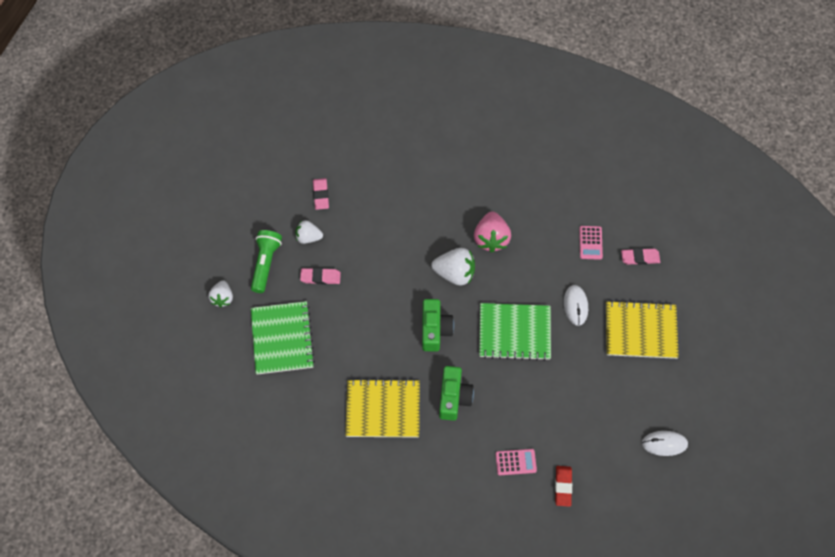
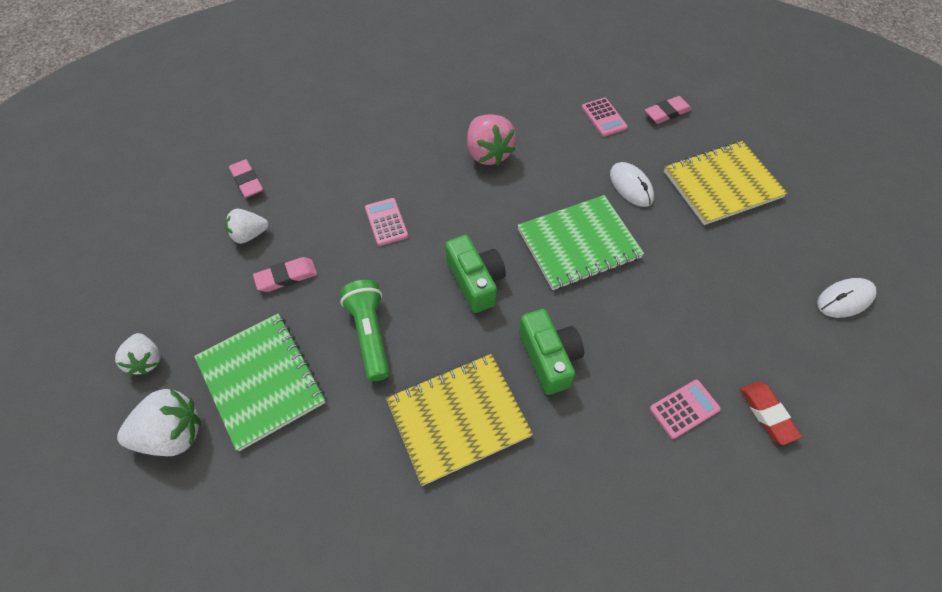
camera: 25 degrees left, 5 degrees down
green flashlight [251,230,282,293] -> green flashlight moved to [340,280,390,381]
white strawberry [431,248,475,285] -> white strawberry moved to [117,389,201,456]
none -> pink calculator [365,198,408,246]

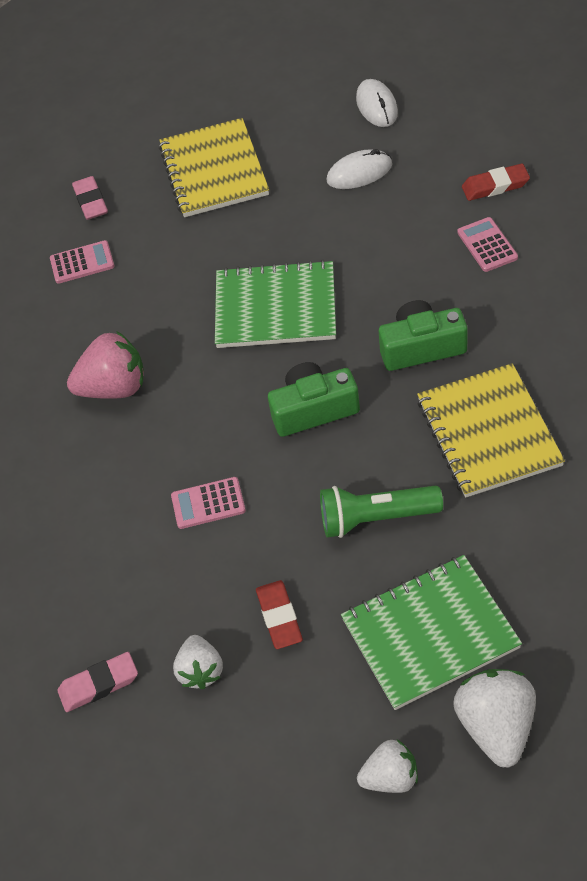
camera: 75 degrees left, 5 degrees down
pink eraser [253,257,317,292] -> red eraser [256,580,303,649]
green notebook [518,195,644,290] -> green notebook turned 75 degrees counterclockwise [215,260,336,348]
white mouse [610,162,654,207] -> white mouse moved to [326,149,392,189]

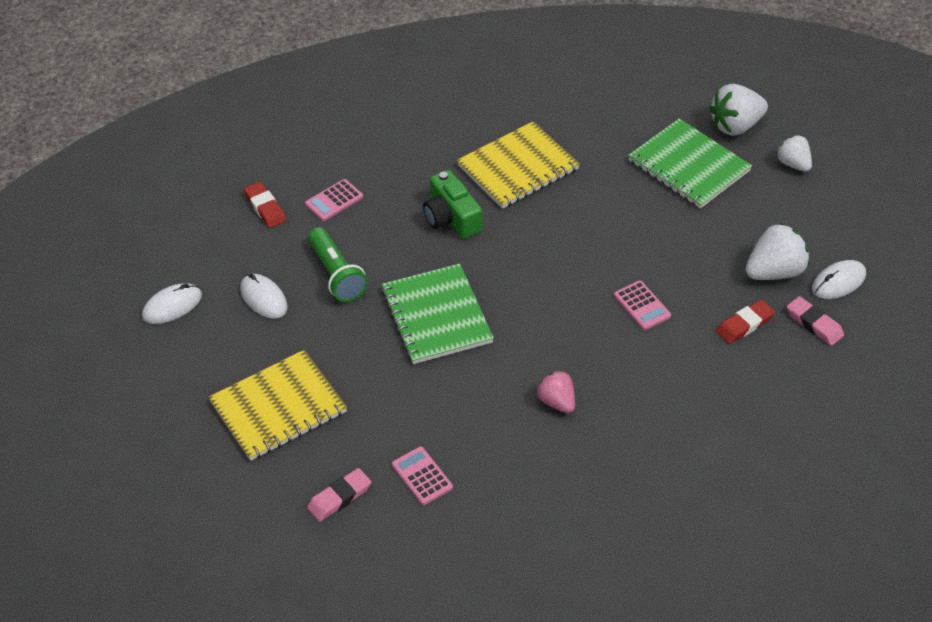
camera: 115 degrees left, 5 degrees down
pink strawberry [67,331,144,399] -> pink strawberry [536,370,575,413], size x0.64
white strawberry [173,635,223,689] -> white strawberry [745,223,809,280], size x1.57
red eraser [256,580,303,649] -> red eraser moved to [716,300,775,344]
green camera [268,362,360,437] -> none
green flashlight [320,486,443,538] -> green flashlight moved to [308,227,368,302]
none -> white mouse [812,260,866,299]

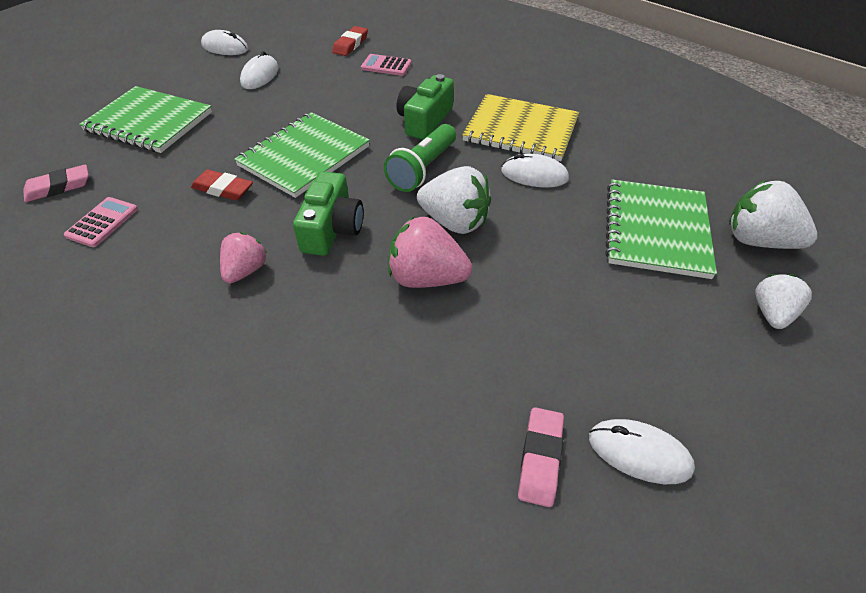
camera: 55 degrees right, 0 degrees up
yellow notebook [209,350,347,461] -> green notebook [79,86,212,153]
pink eraser [307,468,371,522] -> pink eraser turned 45 degrees counterclockwise [23,164,89,202]
green flashlight [308,227,368,302] -> green flashlight moved to [384,124,456,192]
pink calculator [614,281,671,330] -> pink strawberry [389,216,472,288]
red eraser [716,300,775,344] -> red eraser moved to [191,169,253,200]
white strawberry [745,223,809,280] -> white strawberry moved to [417,166,491,234]
none -> green camera [293,171,363,256]
none -> white mouse [501,153,569,188]

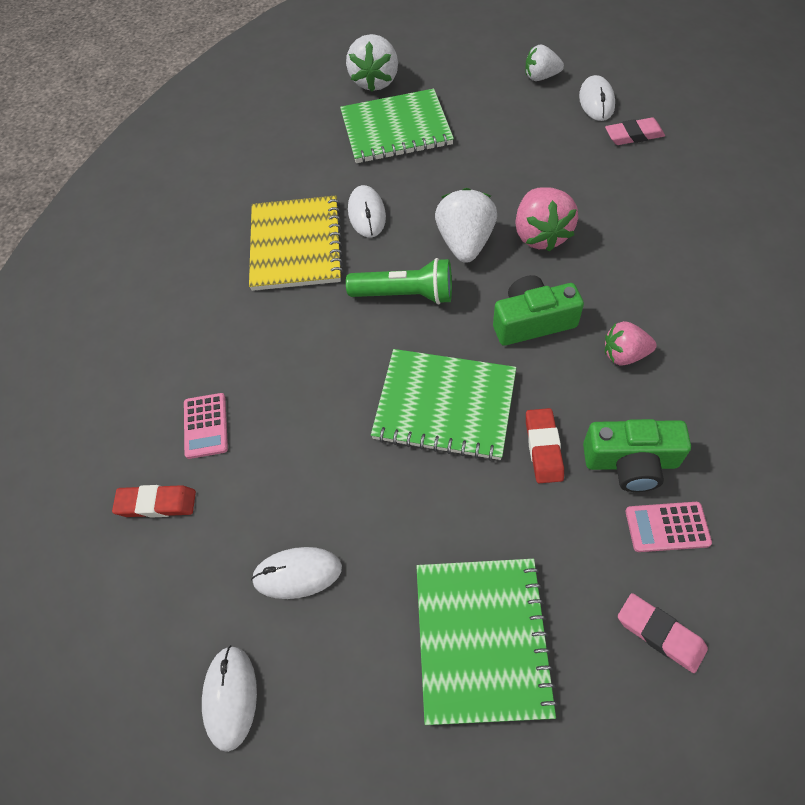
camera: 110 degrees left, 10 degrees up
green camera [397,74,454,140] -> green camera moved to [583,419,691,492]
white strawberry [755,274,812,329] -> white strawberry moved to [525,44,564,81]

